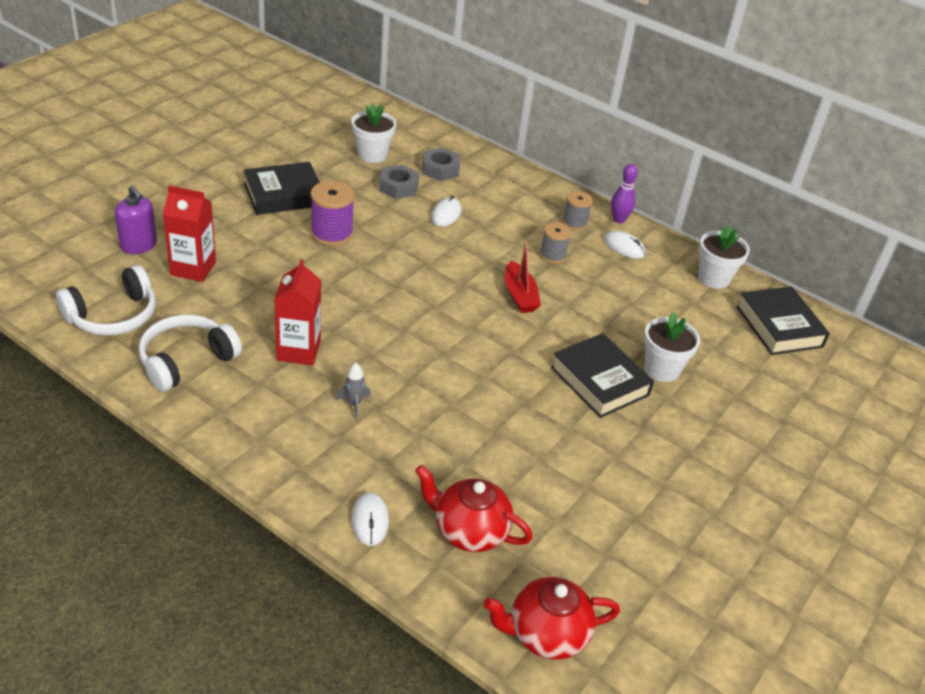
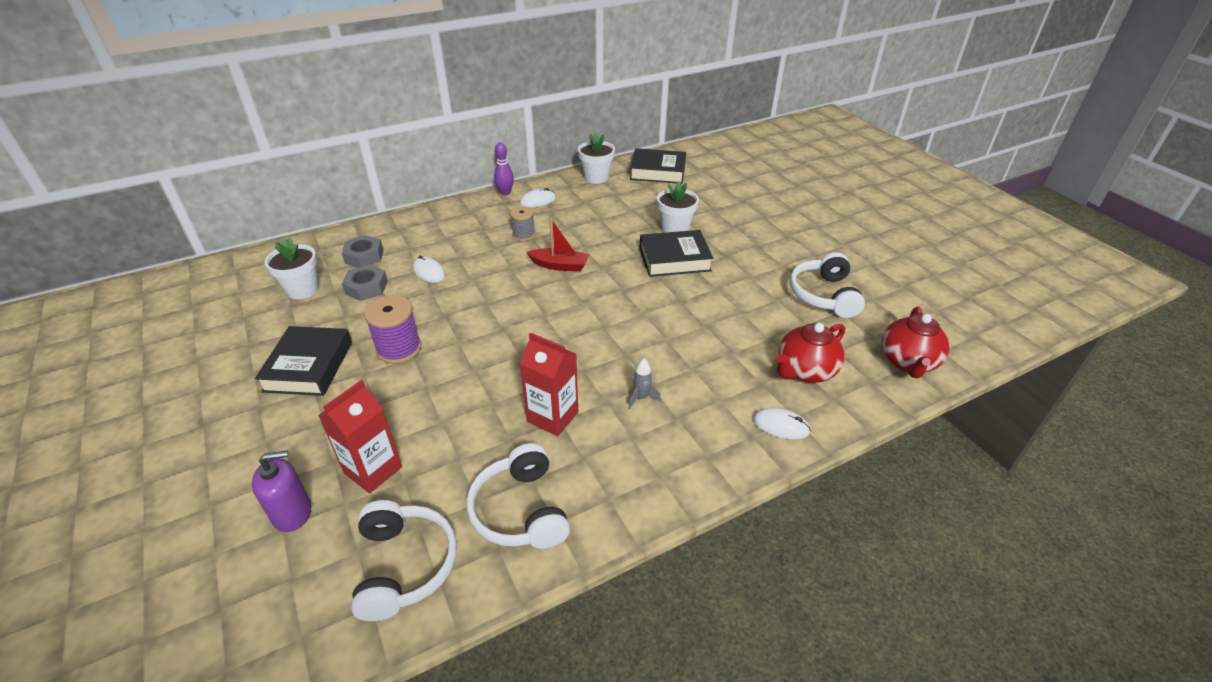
camera: 60 degrees left, 0 degrees up
grey spool [562,191,593,230] -> none
none -> white headphones [790,252,865,318]

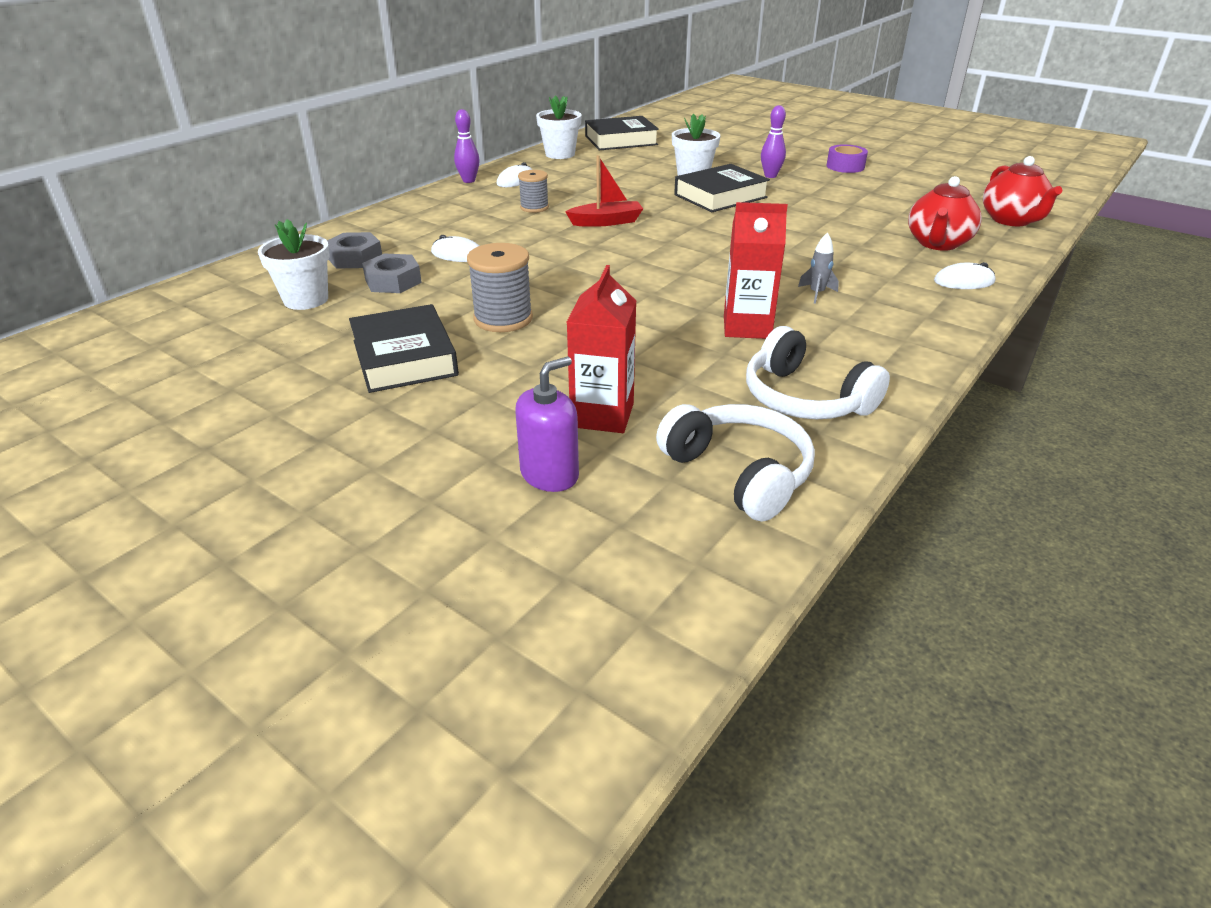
camera: 25 degrees left, 5 degrees down
purple spool [364,295,421,364] -> grey spool [467,243,533,332]
white headphones [790,252,865,318] -> none
none -> purple bowling pin [761,105,786,178]
none -> purple tape [827,144,868,173]

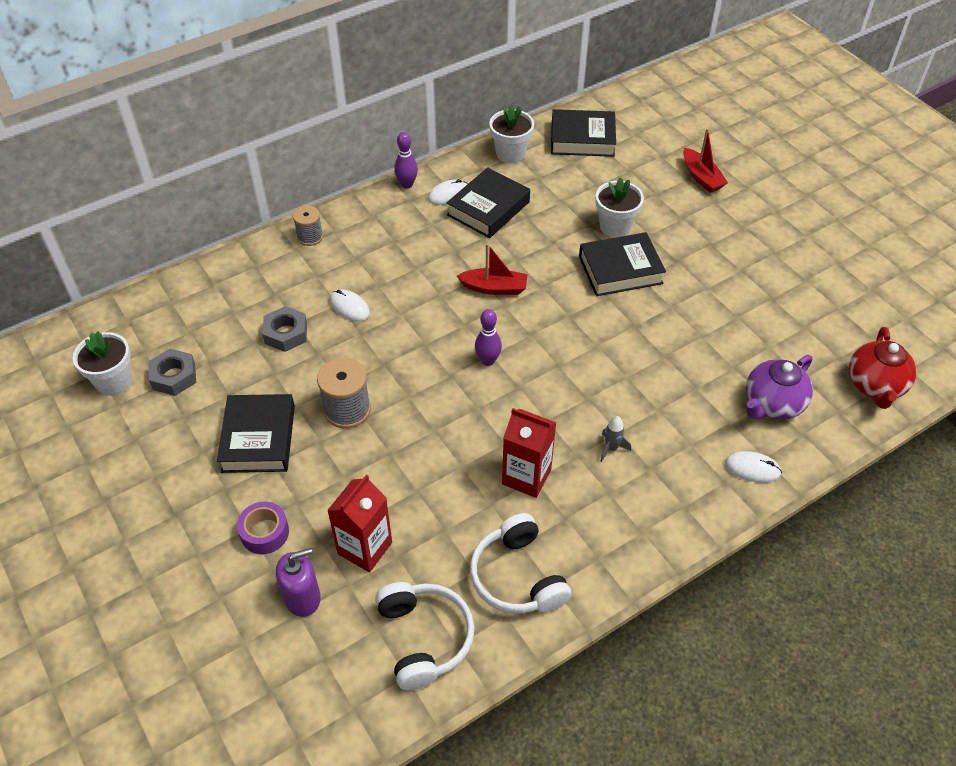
camera: 20 degrees right, 15 degrees up
white flower pot [258,219,330,310] -> white flower pot moved to [73,332,132,396]
grey nut [327,232,382,269] -> grey nut moved to [148,349,196,396]
grey spool [518,170,549,213] -> grey spool moved to [293,206,323,246]
purple bowling pin [761,105,786,178] -> purple bowling pin moved to [475,309,502,366]
purple tape [827,144,868,173] -> purple tape moved to [237,502,289,554]
red teapot [908,176,982,251] -> purple teapot [746,355,813,420]
none -> black book [447,167,530,238]
none -> red boat [683,128,728,193]

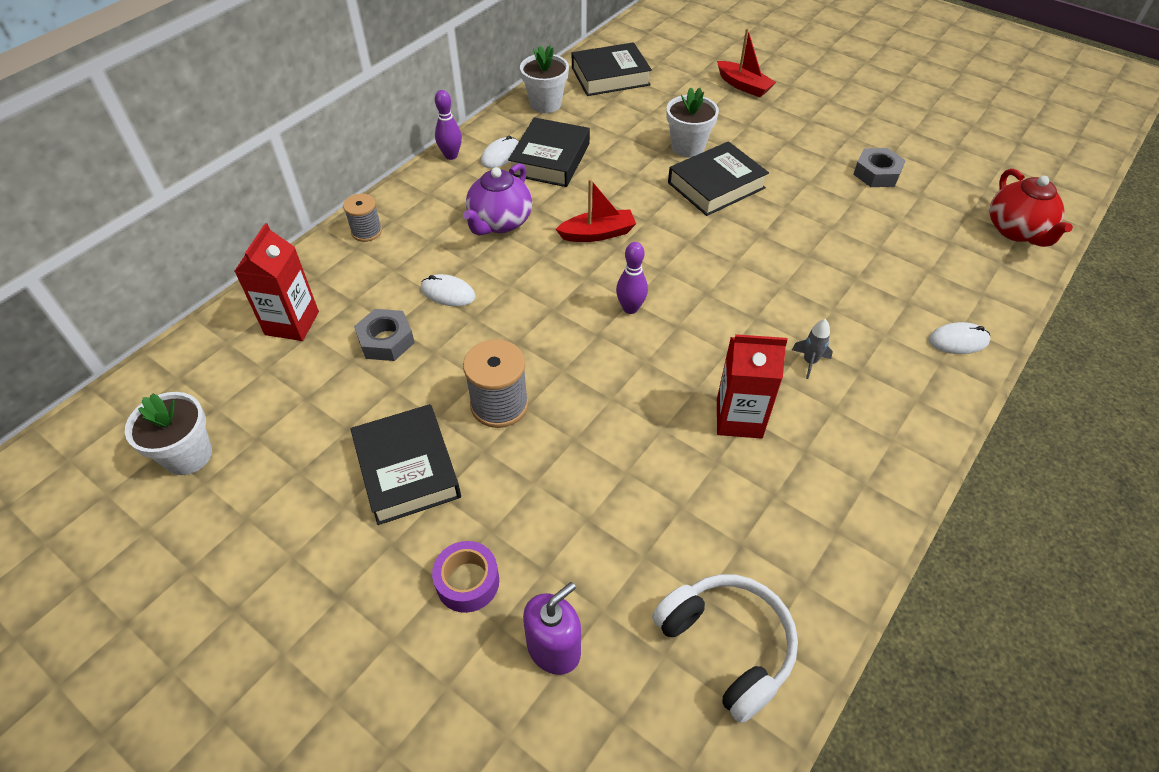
camera: 20 degrees left, 0 degrees up
grey nut [148,349,196,396] -> grey nut moved to [853,148,906,187]
red carton [327,474,392,573] -> red carton moved to [235,223,319,341]
white headphones [470,513,572,613] -> none
purple teapot [746,355,813,420] -> purple teapot moved to [463,163,532,235]

